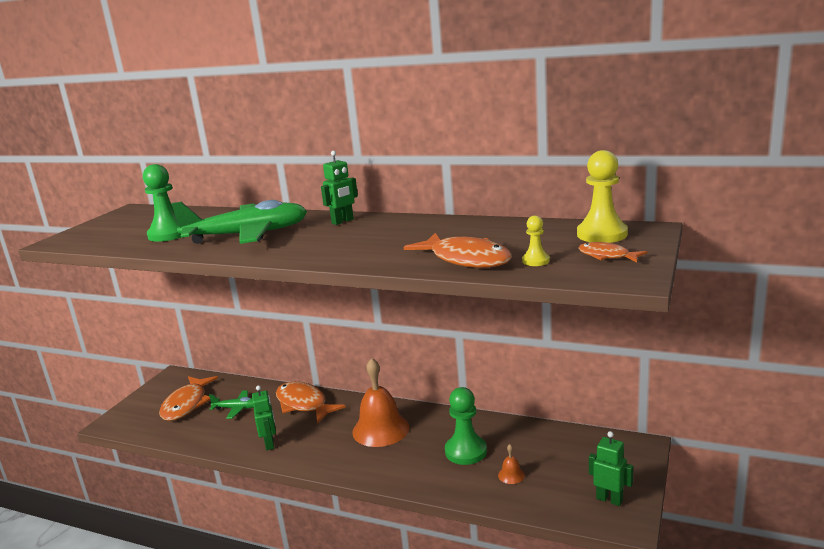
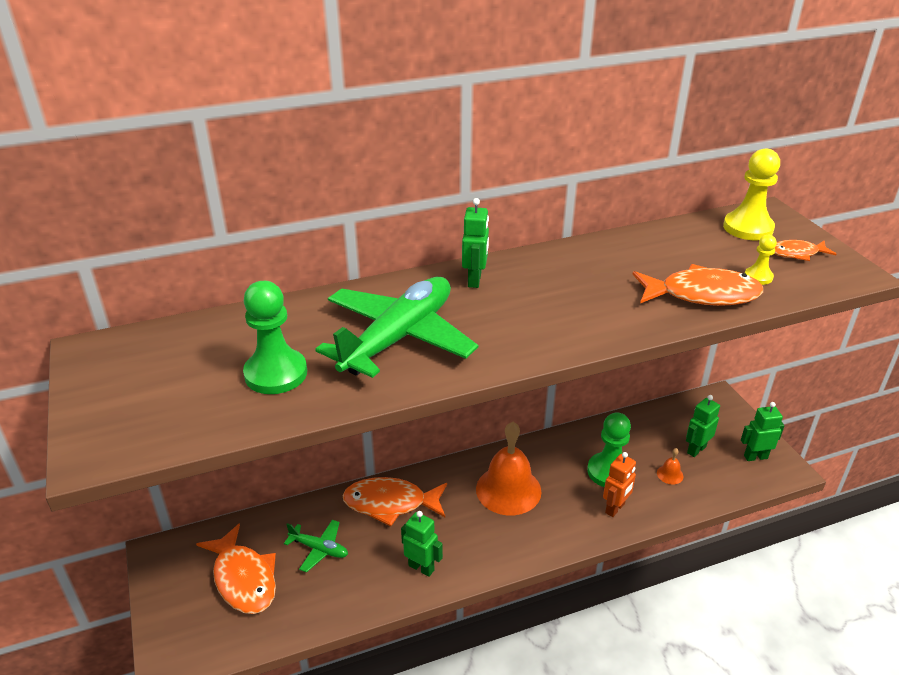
camera: 45 degrees left, 15 degrees up
green plane [209,390,254,419] -> green plane turned 60 degrees clockwise [284,520,348,572]
none -> orange robot [603,452,636,517]
none -> green robot [686,395,720,457]

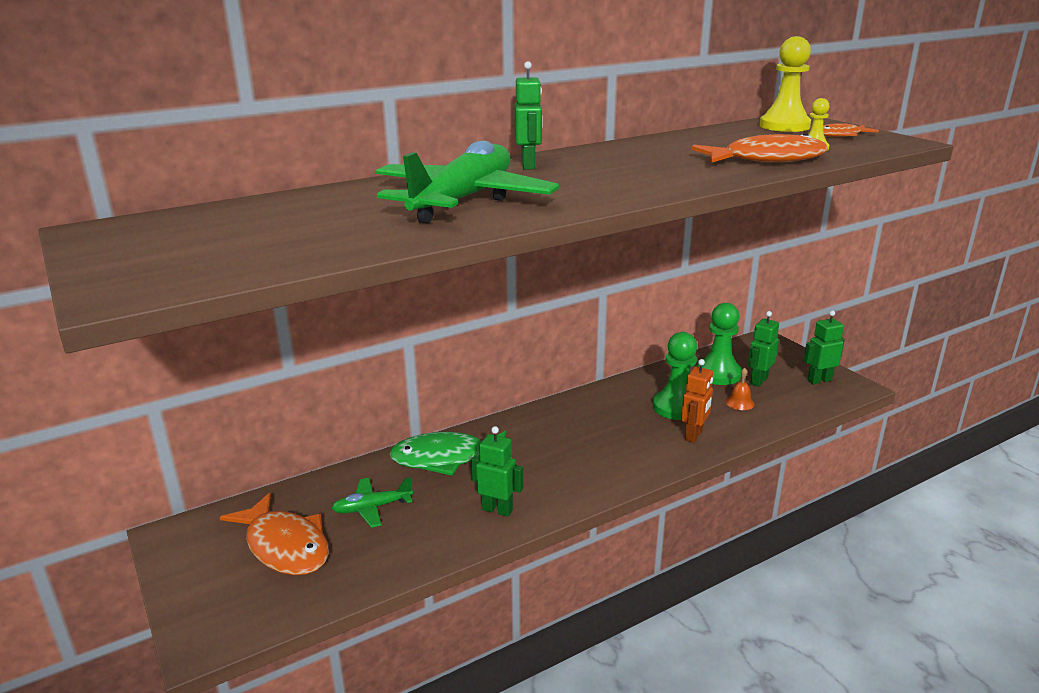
camera: 10 degrees left, 10 degrees down
green pawn [243,281,307,394] -> green pawn moved to [697,303,742,385]
green plane [284,520,348,572] -> green plane turned 150 degrees clockwise [332,477,413,528]
orange fish [343,477,447,527] -> green fish [390,431,512,476]
orange bell [476,422,542,515] -> none

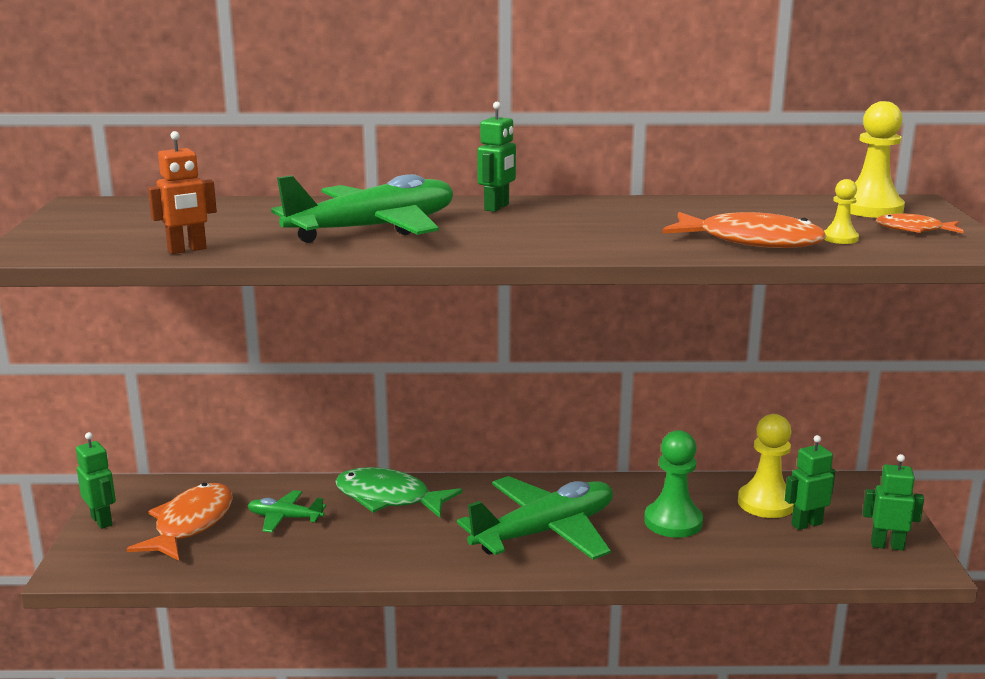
camera: 30 degrees right, 5 degrees down
orange fish [220,492,329,575] -> orange fish turned 150 degrees counterclockwise [127,483,233,560]
green robot [471,426,523,517] -> green robot moved to [76,432,116,529]
orange robot [681,359,713,443] -> orange robot moved to [148,131,217,254]
green pawn [697,303,742,385] -> yellow pawn [738,414,794,518]
orange bell [726,368,755,410] -> none
none -> green plane [457,476,613,560]

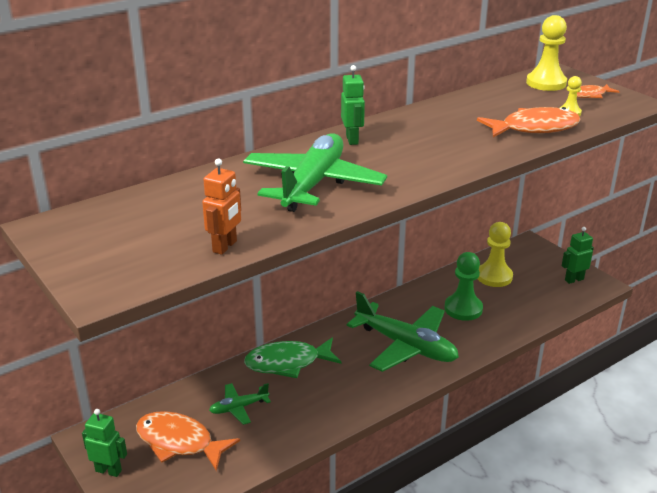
camera: 35 degrees left, 10 degrees up
orange fish [127,483,233,560] -> orange fish turned 45 degrees counterclockwise [136,411,240,471]
green plane [457,476,613,560] -> green plane turned 105 degrees clockwise [347,291,459,372]
green robot [785,435,835,530] -> none

